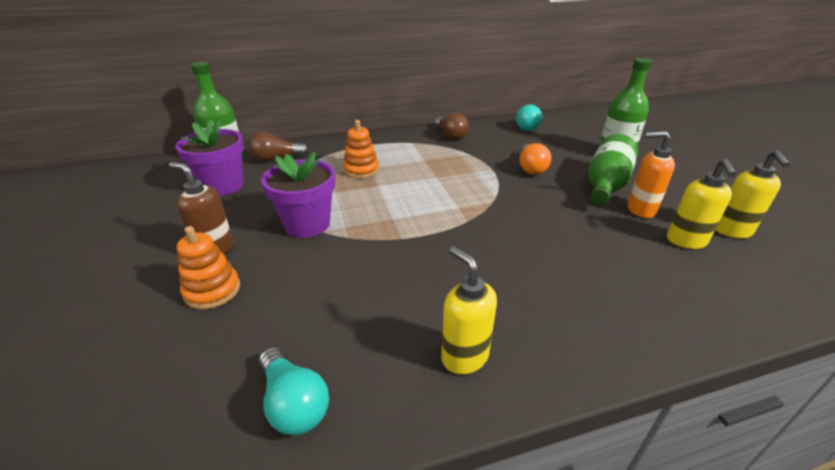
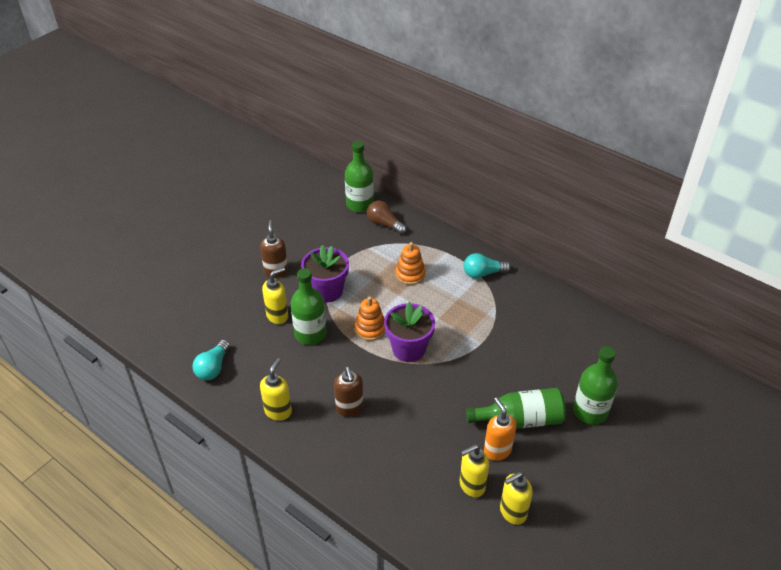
camera: 55 degrees right, 10 degrees up
purple flower pot [176,119,244,196] -> purple flower pot moved to [384,302,435,362]
orange stacking toy [177,226,240,310] -> orange stacking toy moved to [355,296,385,341]
brown light bulb [435,113,469,140] -> none
turquoise light bulb [516,105,542,131] -> turquoise light bulb moved to [464,253,511,279]
orange light bulb [519,143,552,175] -> none
none -> yellow soap dispenser [262,267,288,324]
none -> green bottle [290,268,327,345]
none -> brown soap dispenser [334,367,364,417]

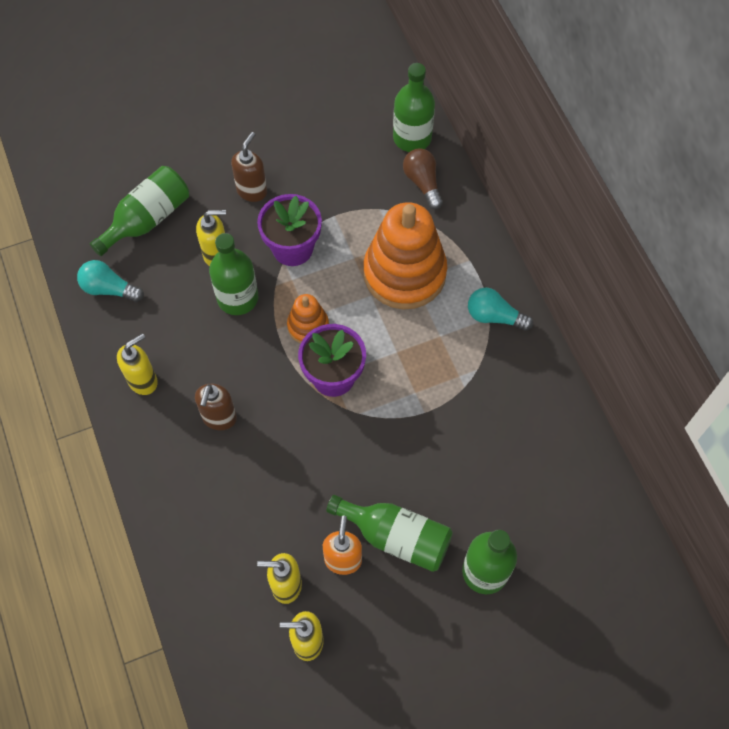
camera: 30 degrees right, 20 degrees up
turquoise light bulb [192,340,230,380] -> turquoise light bulb turned 60 degrees clockwise [77,260,144,302]
orange stacking toy [396,242,426,285] -> orange stacking toy [363,202,447,310], size x2.04
none -> green bottle [90,166,189,256]

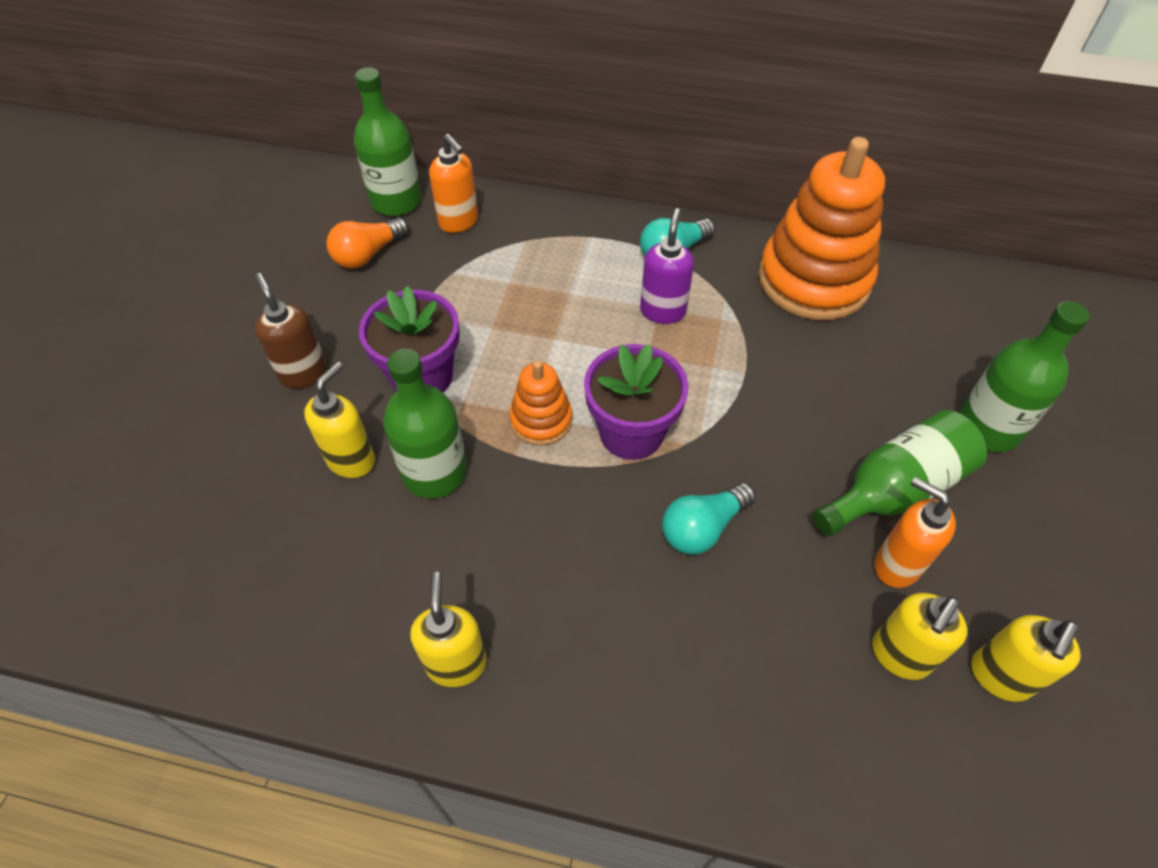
camera: 55 degrees left, 10 degrees down
turquoise light bulb [77,260,144,302] -> turquoise light bulb moved to [662,483,756,555]
green bottle [90,166,189,256] -> none
brown soap dispenser [195,384,237,430] -> none
orange stacking toy [363,202,447,310] -> orange stacking toy moved to [758,137,885,320]
brown light bulb [403,148,443,210] -> orange soap dispenser [429,134,478,233]
none -> orange light bulb [326,217,409,268]
none -> purple soap dispenser [640,208,694,324]

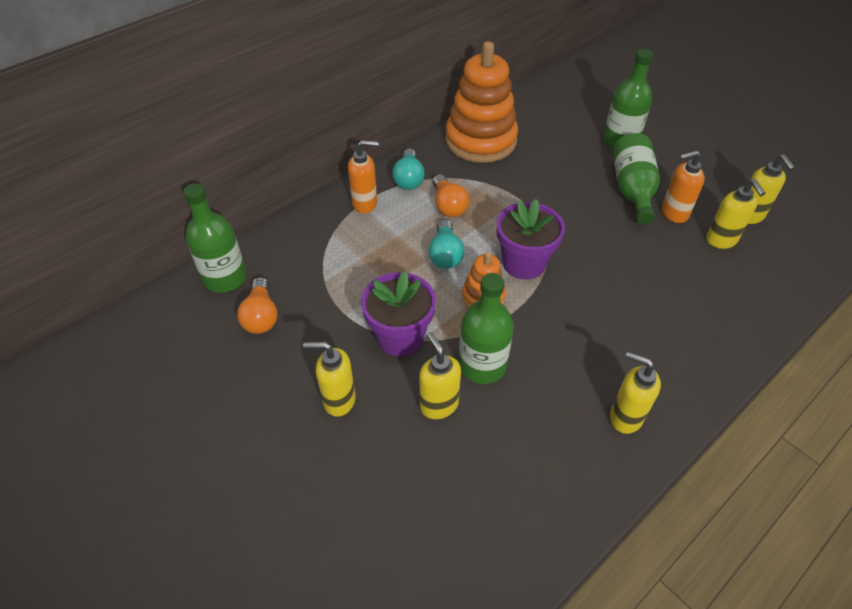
camera: 55 degrees left, 5 degrees down
brown soap dispenser [255,273,327,389] -> yellow soap dispenser [303,342,356,417]
orange soap dispenser [429,134,478,233] -> orange soap dispenser moved to [348,140,379,213]
purple soap dispenser [640,208,694,324] -> orange light bulb [433,174,469,217]
turquoise light bulb [662,483,756,555] -> turquoise light bulb moved to [429,219,465,269]

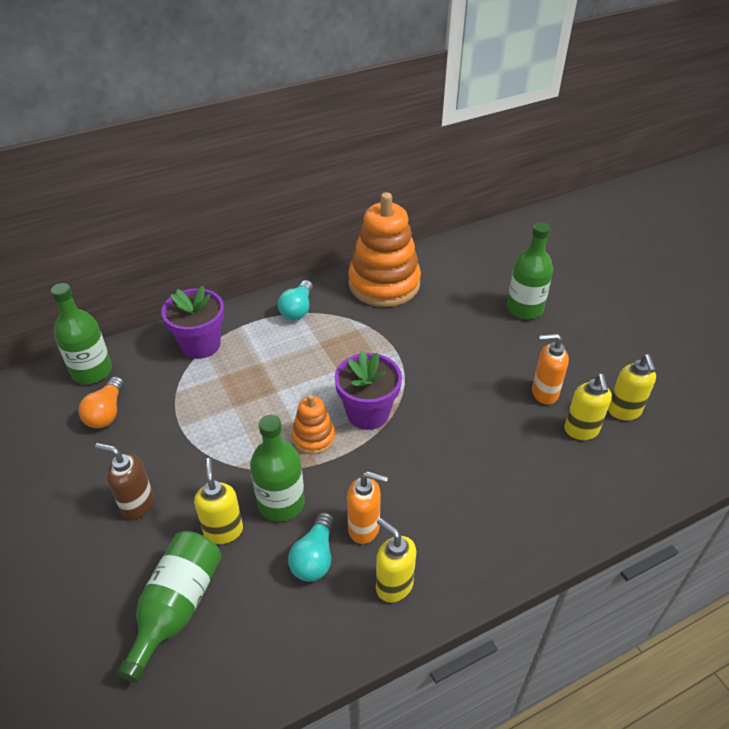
camera: 15 degrees right, 5 degrees down
yellow soap dispenser [303,342,356,417] -> brown soap dispenser [95,443,154,520]
orange soap dispenser [348,140,379,213] -> orange soap dispenser moved to [347,471,388,544]
purple flower pot [361,271,436,356] -> purple flower pot moved to [161,286,224,359]
turquoise light bulb [429,219,465,269] -> turquoise light bulb moved to [288,512,334,581]
orange light bulb [433,174,469,217] -> none
green bottle [613,133,660,224] -> green bottle moved to [117,531,222,683]

